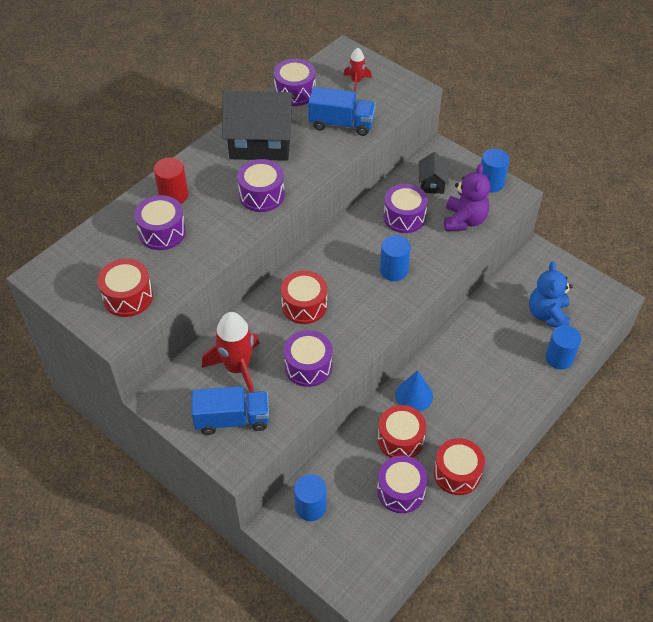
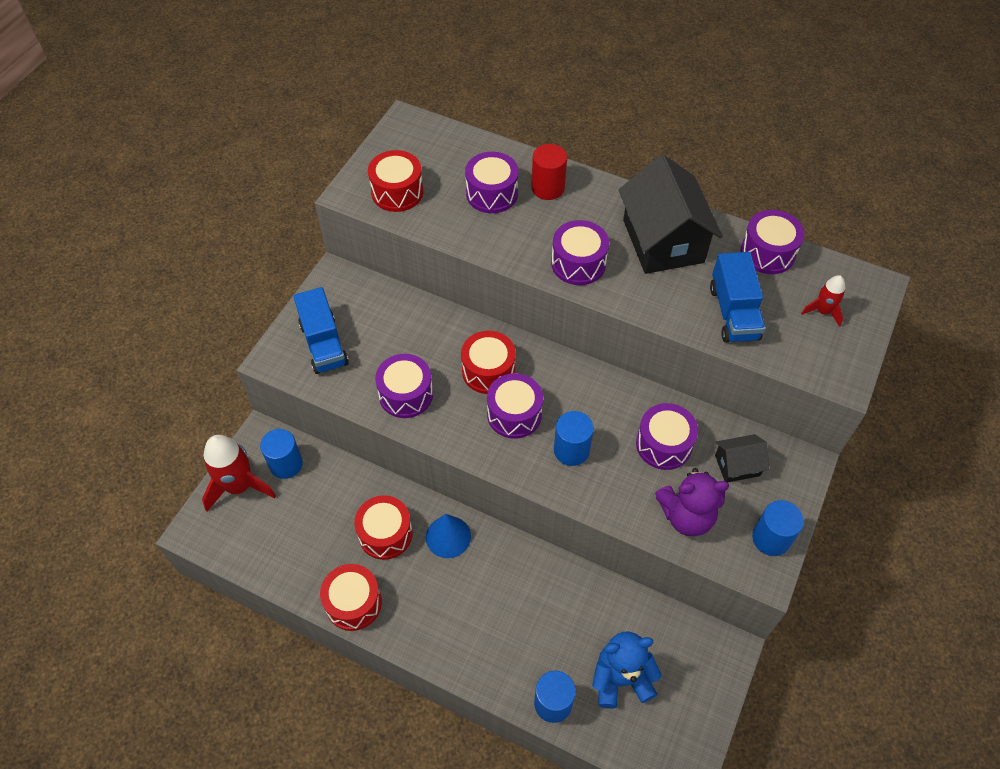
camera: 75 degrees right, 5 degrees up
red rocket [202,312,260,392] -> red rocket moved to [202,435,276,511]
purple drum [377,456,428,513] -> purple drum moved to [487,373,543,439]

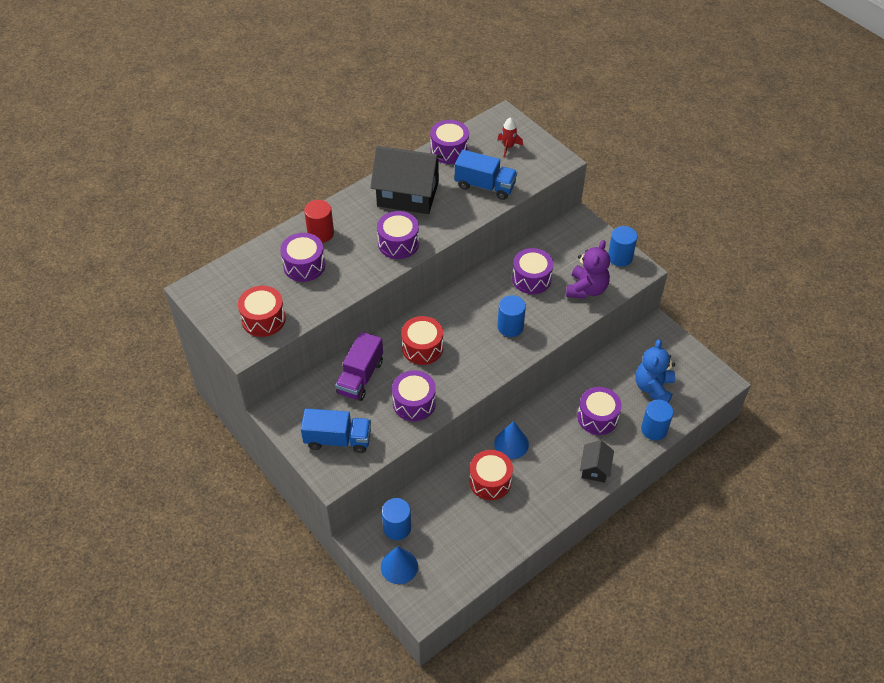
camera: 65 degrees left, 5 degrees down
red rocket [202,435,276,511] -> blue cone [381,546,418,584]
red drum [320,564,382,631] -> none
purple drum [487,373,543,439] -> purple drum moved to [578,387,622,435]
black house [715,434,769,483] -> black house moved to [580,440,614,483]
none -> purple truck [335,332,383,401]

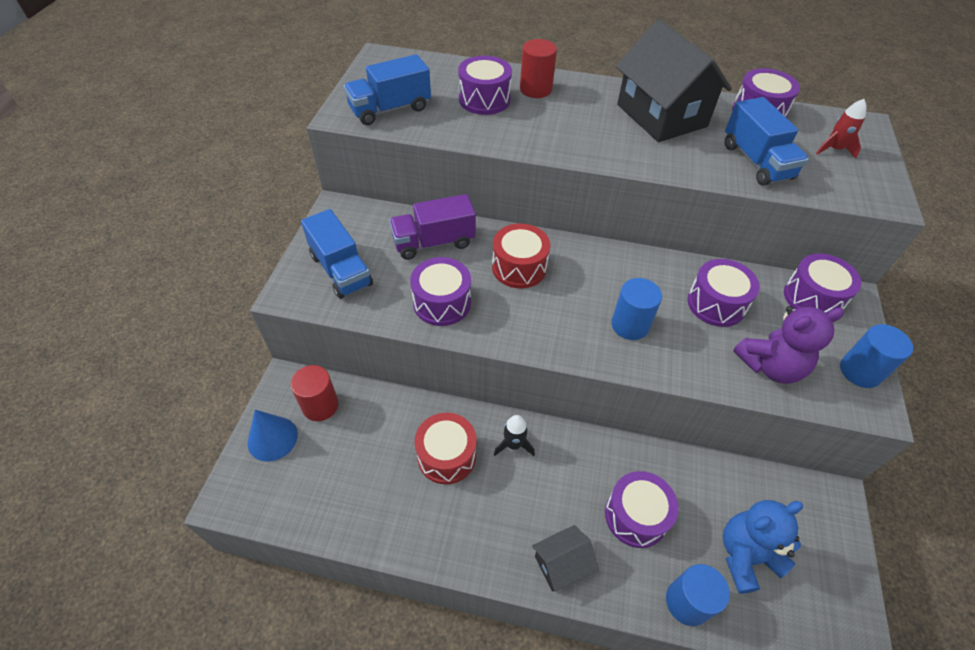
camera: 50 degrees right, 0 degrees up
red drum [238,286,286,337] -> blue truck [344,54,431,125]
purple drum [377,211,419,259] -> purple drum moved to [784,253,861,314]
blue cylinder [382,498,411,540] -> red cylinder [291,365,338,421]
blue cone [494,421,529,459] -> black rocket [494,415,535,456]

